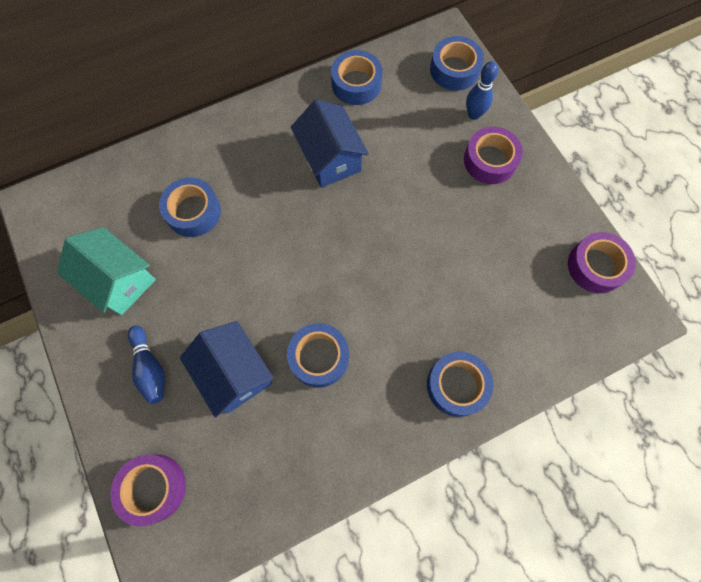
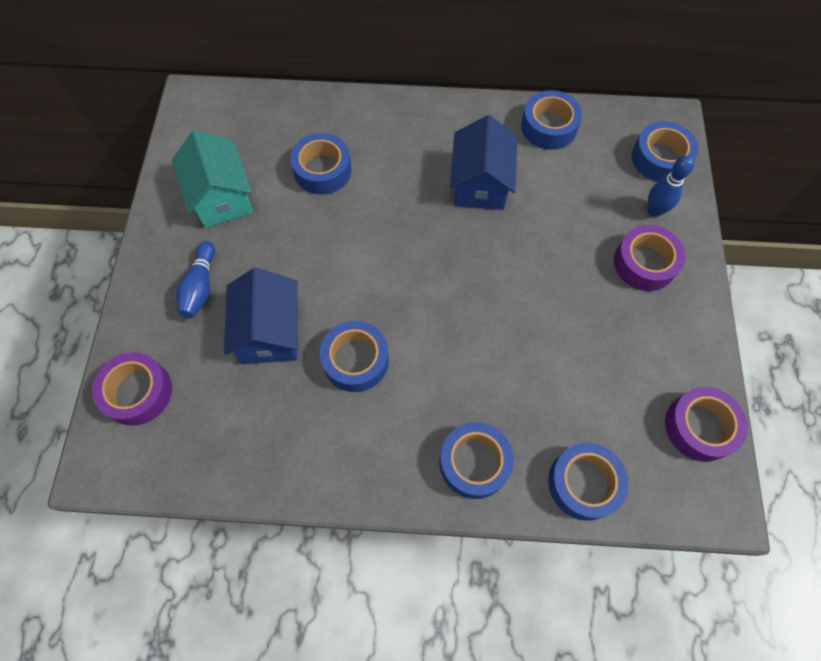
camera: 30 degrees right, 5 degrees down
none -> blue tape [548,443,628,521]

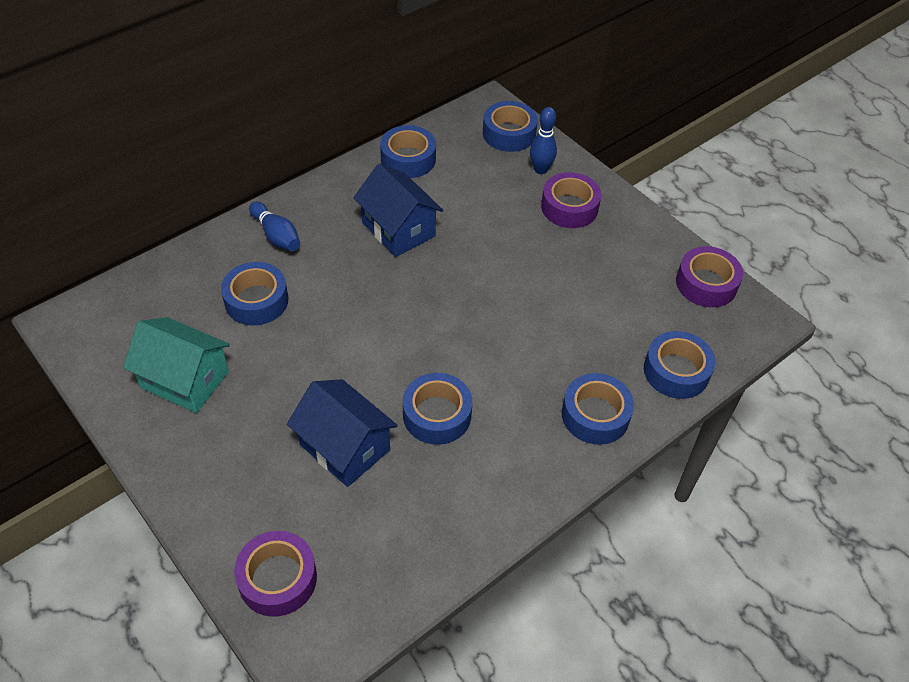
camera: 45 degrees left, 15 degrees down
blue bowling pin [176,241,215,318] -> blue bowling pin moved to [249,202,300,251]

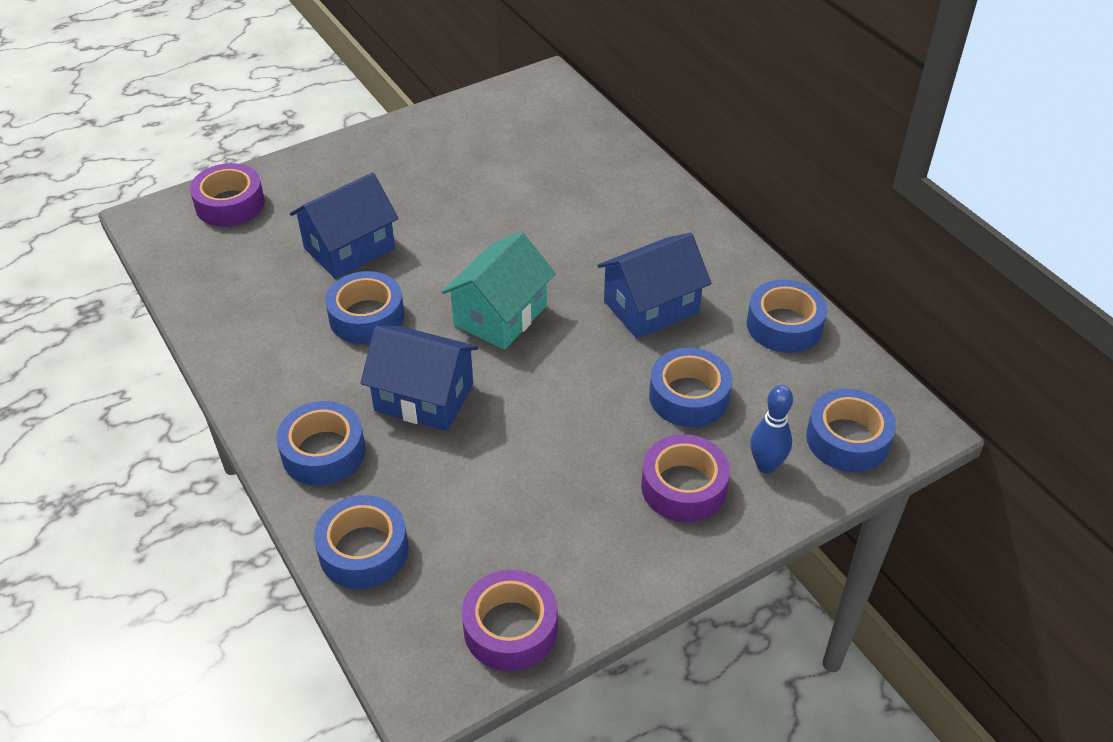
camera: 100 degrees right, 5 degrees down
turquoise house [123,317,230,413] -> turquoise house moved to [442,232,556,350]
blue tape [221,262,288,325] -> blue tape moved to [649,348,732,427]
blue bowling pin [249,202,300,251] -> none
none -> blue house [360,325,478,431]

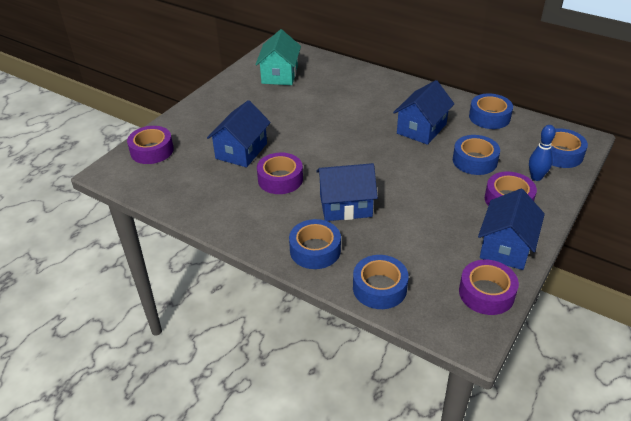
camera: 25 degrees left, 5 degrees down
blue tape [325,271,404,344] -> purple tape [257,153,303,194]
turquoise house [442,232,556,350] -> turquoise house moved to [255,29,301,85]
none -> blue house [478,189,545,270]

